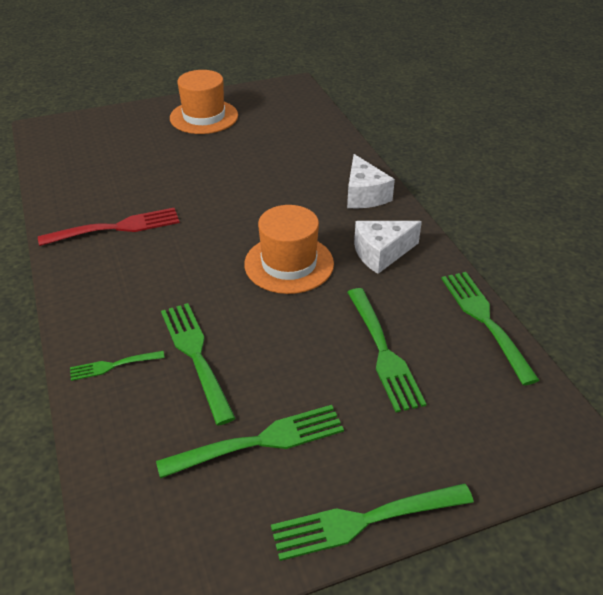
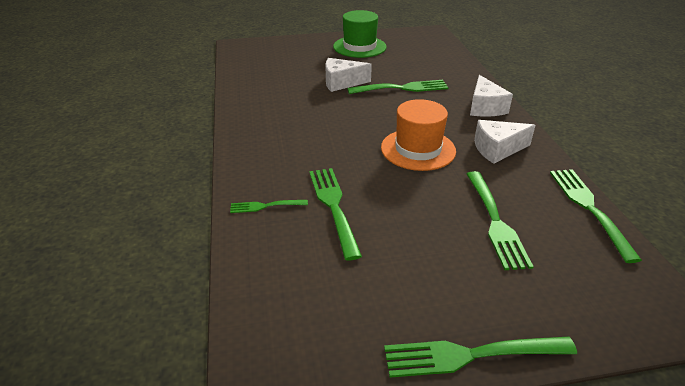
camera: 10 degrees right, 5 degrees down
red fork [38,208,180,246] -> none
green fork [156,405,344,478] -> green fork moved to [347,80,449,94]
orange hat [170,70,238,134] -> green hat [333,10,387,58]
none -> white cheese [325,58,372,92]

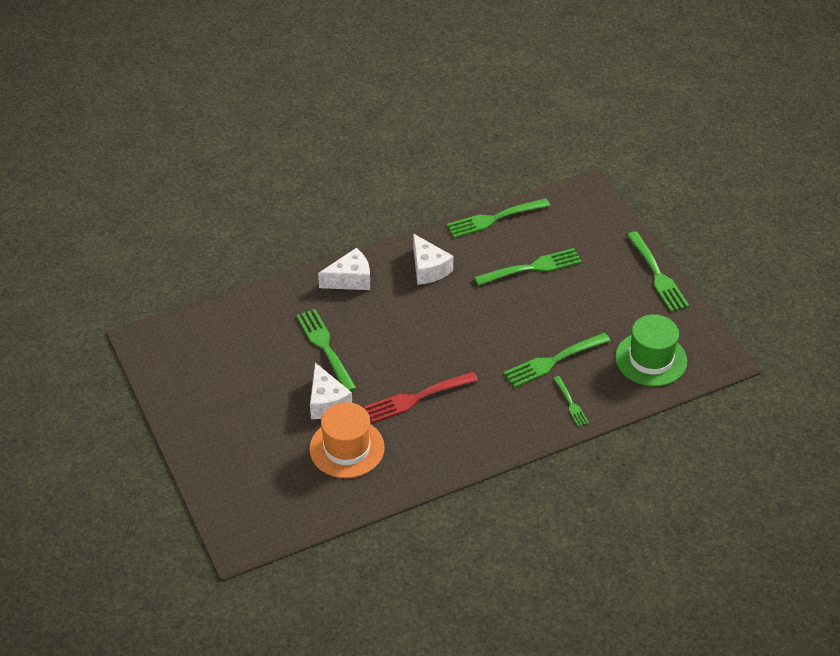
camera: 105 degrees left, 10 degrees up
green hat [333,10,387,58] -> green hat moved to [615,314,687,386]
orange hat [381,99,456,171] -> orange hat moved to [309,402,385,478]
none -> red fork [364,372,478,423]

